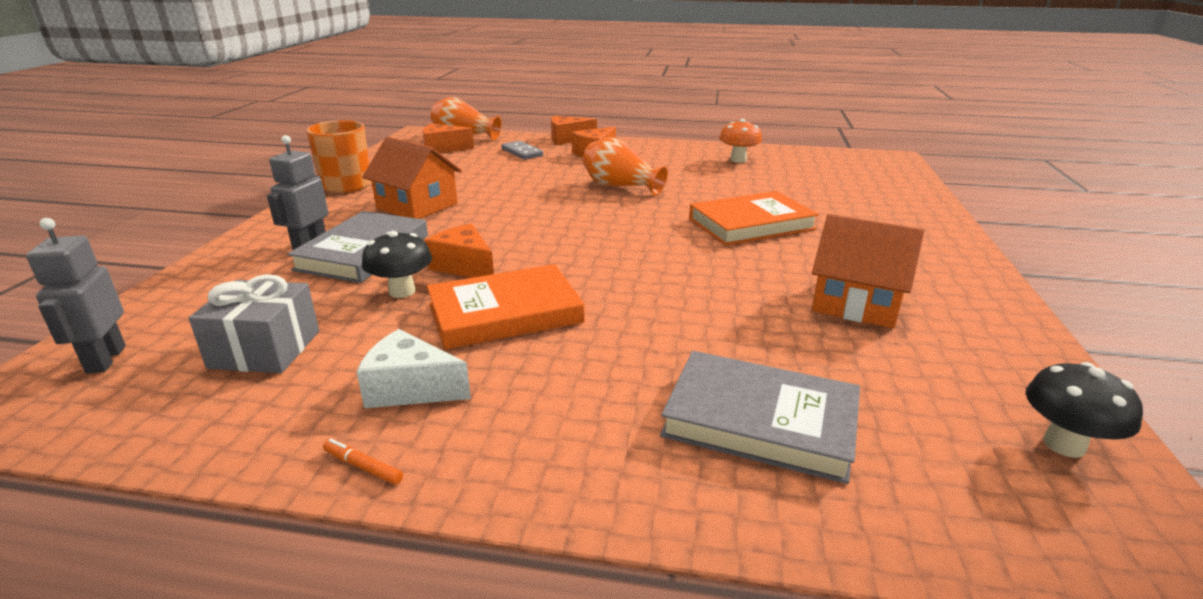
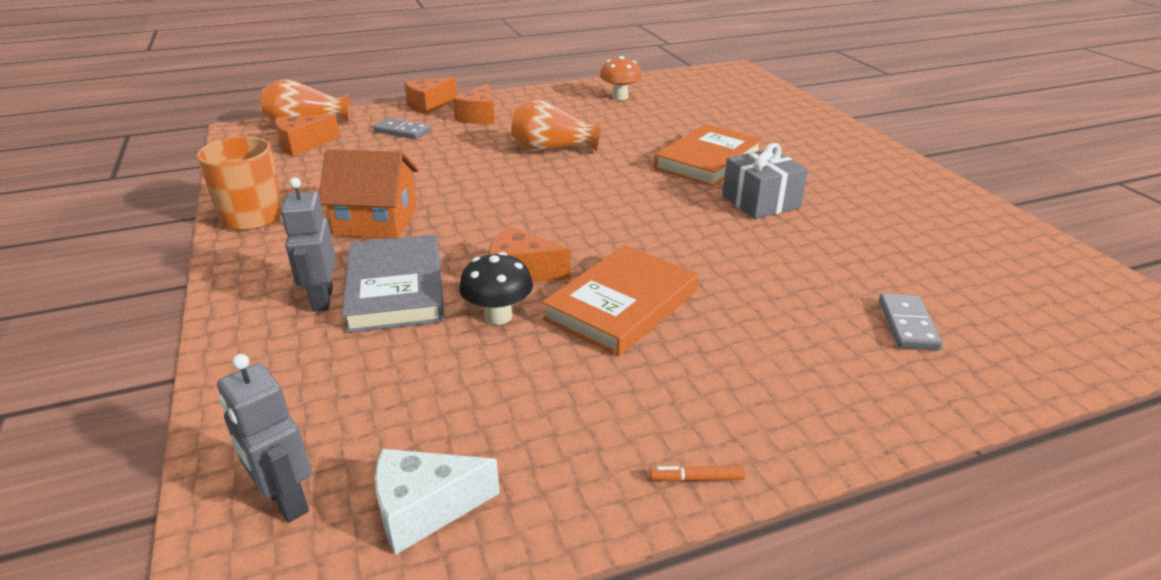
camera: 30 degrees left, 5 degrees up
grey gift [189,274,319,373] -> grey gift moved to [722,143,808,219]
white cheese [357,329,471,408] -> white cheese moved to [375,449,500,555]
grey book [660,351,860,484] -> grey domino [879,293,943,350]
orange house [812,214,924,328] -> none
black mushroom [1026,362,1143,458] -> none

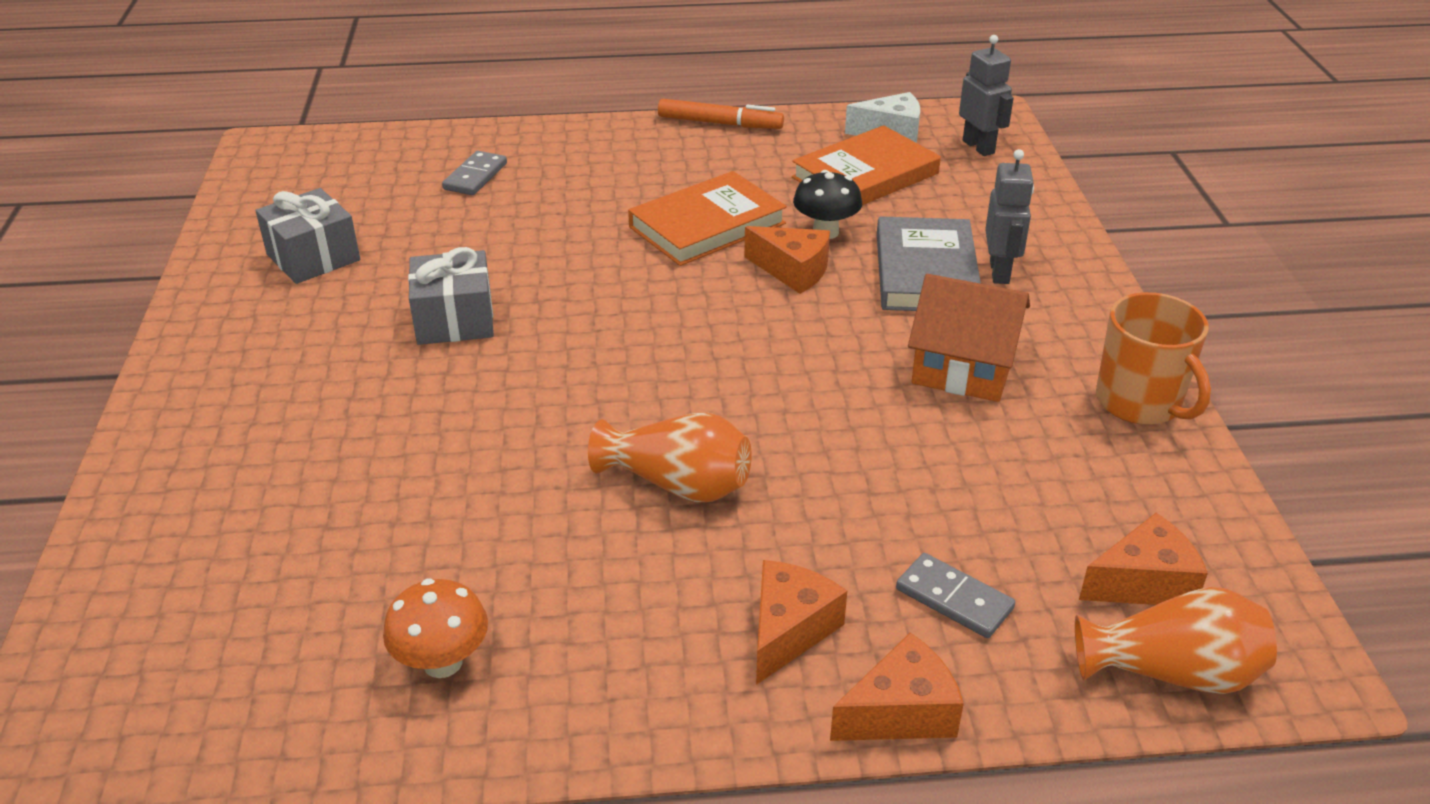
camera: 165 degrees left, 5 degrees up
orange marker [650,466,746,482] -> orange marker [658,99,784,129], size x2.13
orange book [654,124,762,187] -> orange book moved to [792,125,941,205]
none -> grey gift [255,188,360,284]

